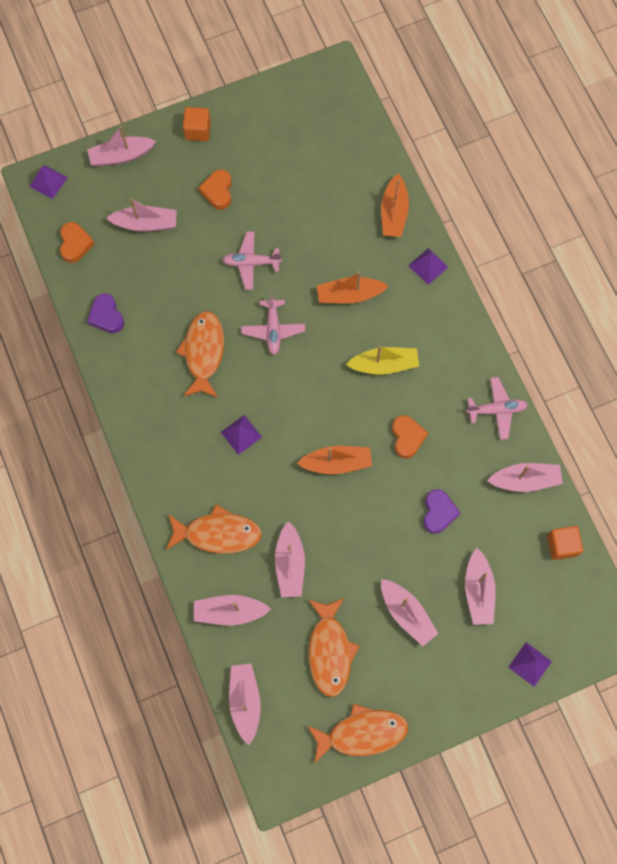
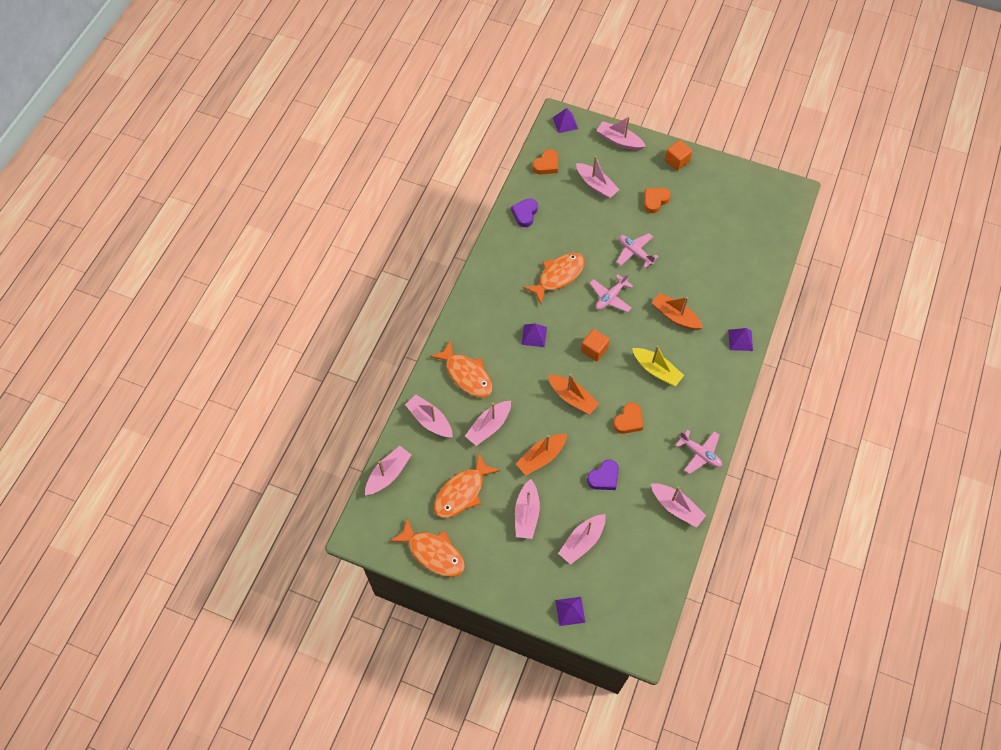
camera: 45 degrees right, 10 degrees down
orange boat [381,174,409,237] -> orange boat moved to [516,434,567,476]
orange cube [547,526,583,560] -> orange cube moved to [581,329,610,361]

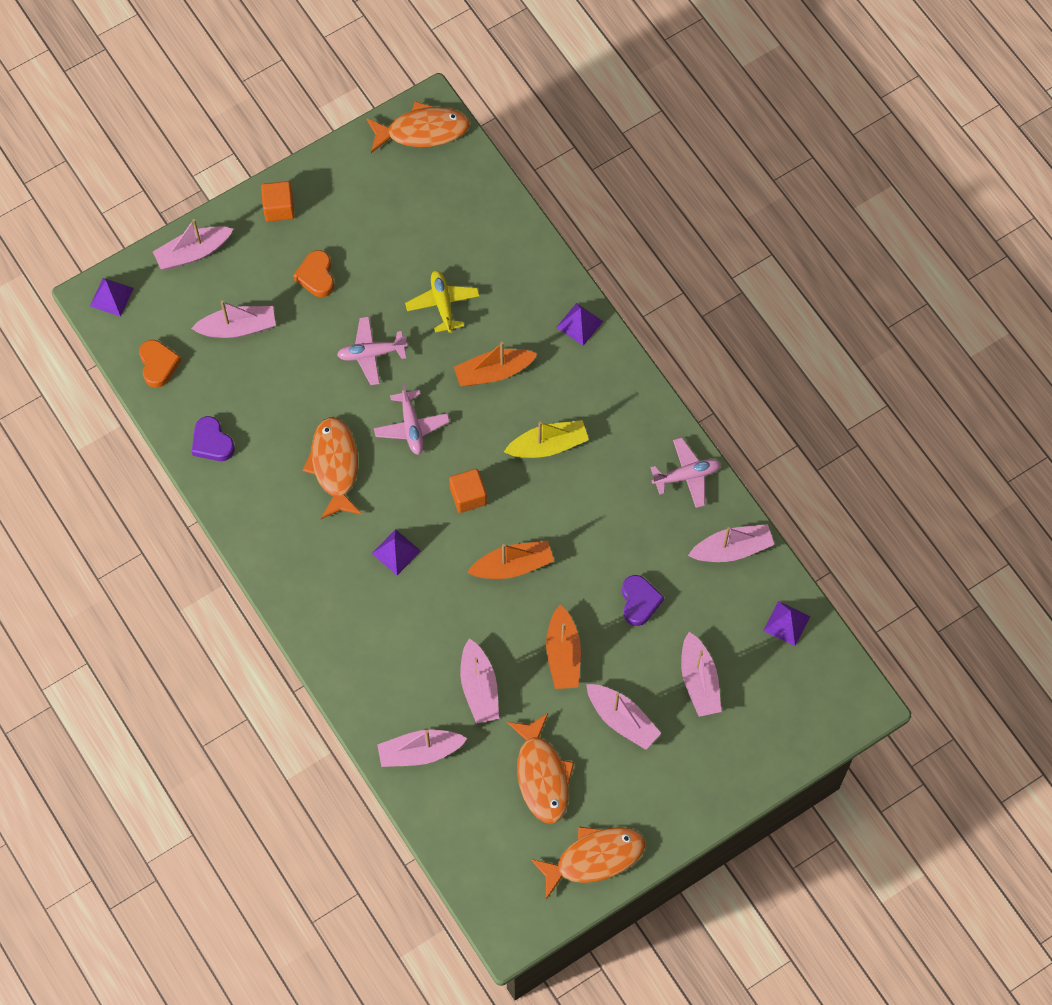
camera: 55 degrees left, 5 degrees up
pink boat [365,446,411,495] -> none
orange fish [430,340,493,398] -> orange fish moved to [366,101,470,153]
purple pyramid [555,597,585,626] -> purple pyramid moved to [763,601,810,646]
orange heart [613,403,643,434] -> none
none -> yellow plane [405,270,480,333]

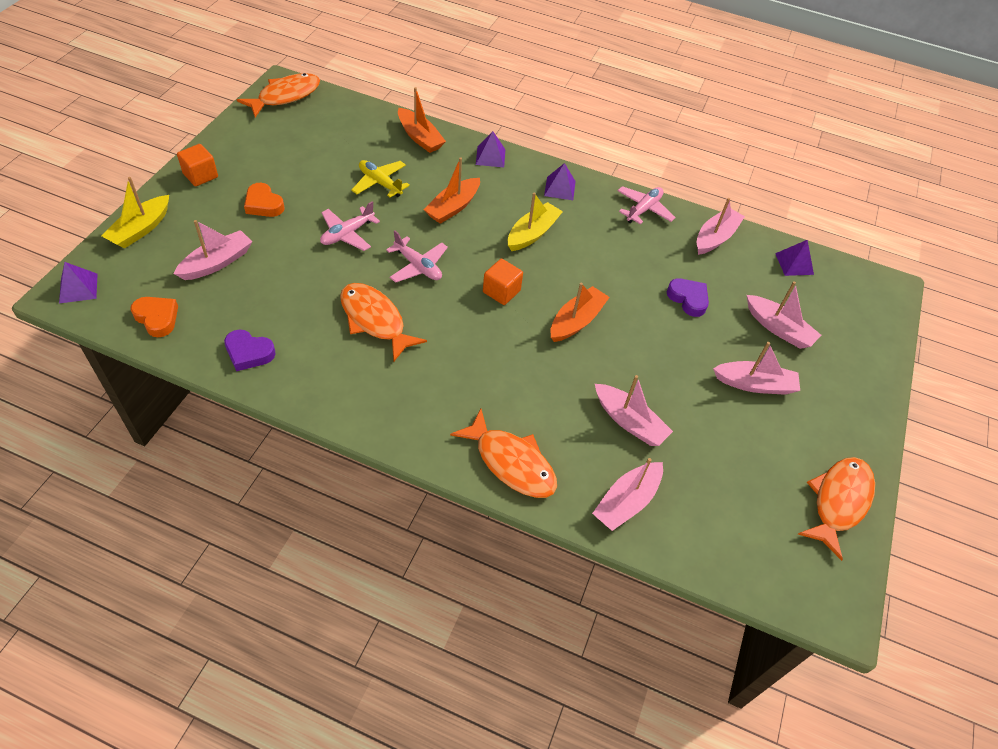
camera: 40 degrees left, 15 degrees down
pink boat [153,219,233,269] -> yellow boat [101,177,169,249]
purple pyramid [372,529,421,575] -> purple pyramid moved to [544,163,576,200]
orange fish [507,713,575,824] -> orange fish moved to [450,409,557,498]
orange boat [546,605,581,689] -> orange boat moved to [398,87,446,153]

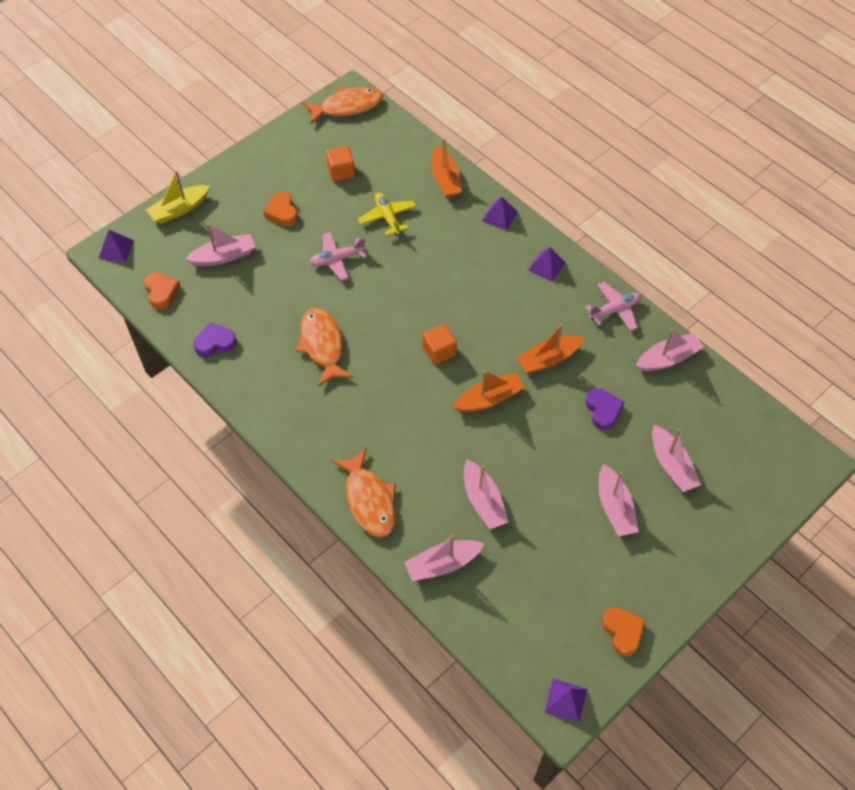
camera: 30 degrees right, 5 degrees up
orange cube [177,144,218,186] -> orange cube moved to [326,146,355,182]
purple heart [224,329,275,371] -> purple heart turned 120 degrees clockwise [193,322,237,357]
pink plane [386,230,448,283] -> none
orange boat [424,157,480,224] -> orange boat moved to [516,324,584,374]
yellow boat [508,193,563,251] -> none
pink boat [713,342,800,395] -> pink boat turned 45 degrees clockwise [599,464,639,537]
purple pyramid [775,240,814,276] -> purple pyramid moved to [545,679,587,723]
orange fish [798,457,875,561] -> orange heart [602,607,646,656]

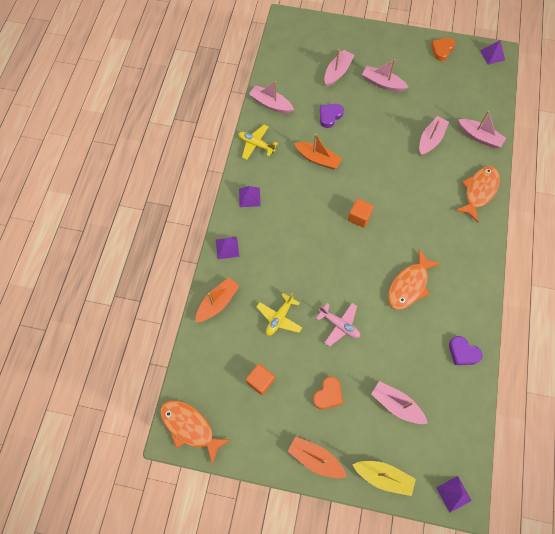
camera: 125 degrees left, 10 degrees up
orange heart [144,272,181,309] -> none
orange boat [453,370,525,412] -> orange boat moved to [288,436,347,479]
pink plane [585,282,641,331] -> yellow plane [239,125,278,160]
pink boat [599,464,639,537] -> pink boat turned 105 degrees counterclockwise [362,59,409,92]

